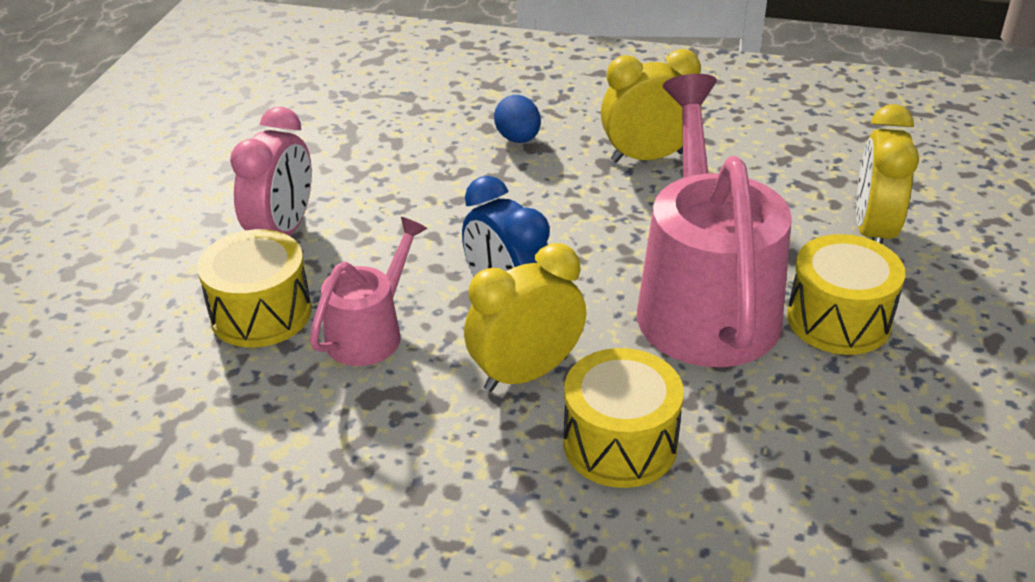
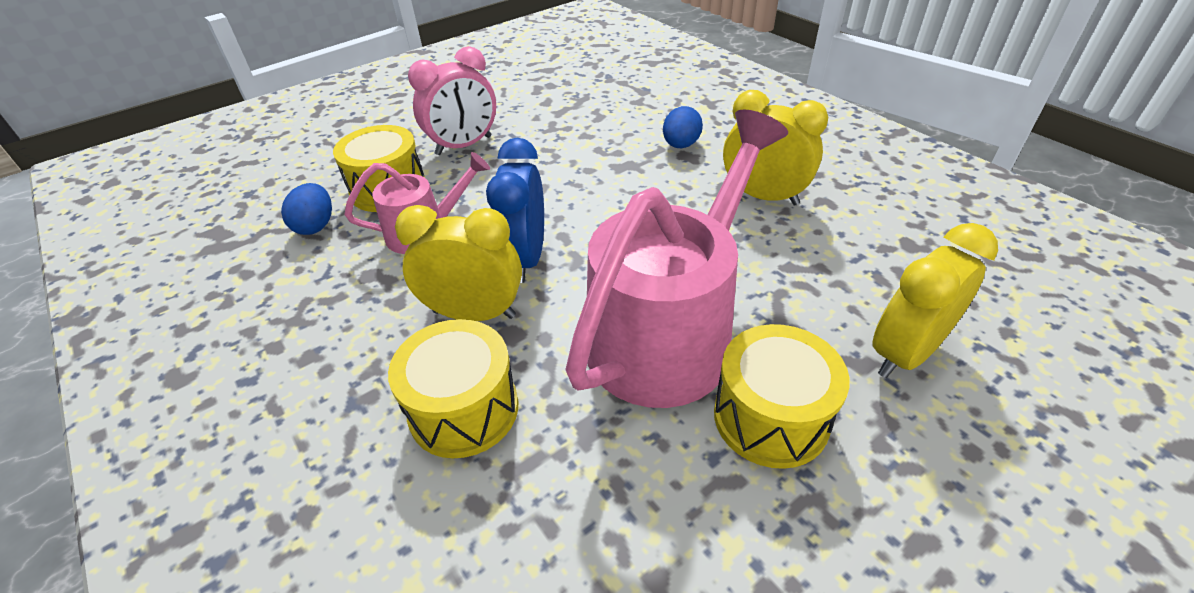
camera: 40 degrees right, 5 degrees up
none -> blue egg [281,183,332,235]

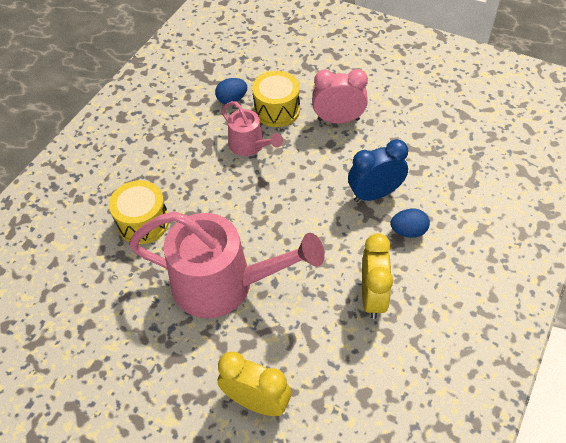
camera: 65 degrees right, 10 degrees up
yellow clock [395,205,522,321] -> none
pink clock [408,46,496,155] -> pink clock turned 150 degrees clockwise [312,69,368,124]
blue clock [486,138,544,283] -> blue clock moved to [348,139,408,202]
yellow drum [714,324,850,469] -> none

